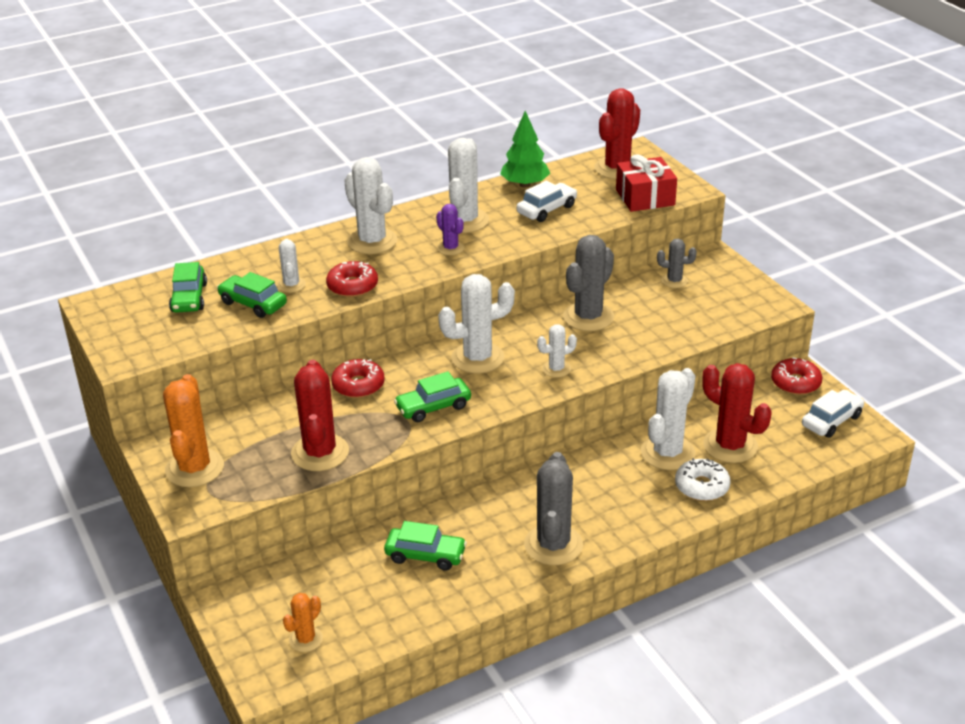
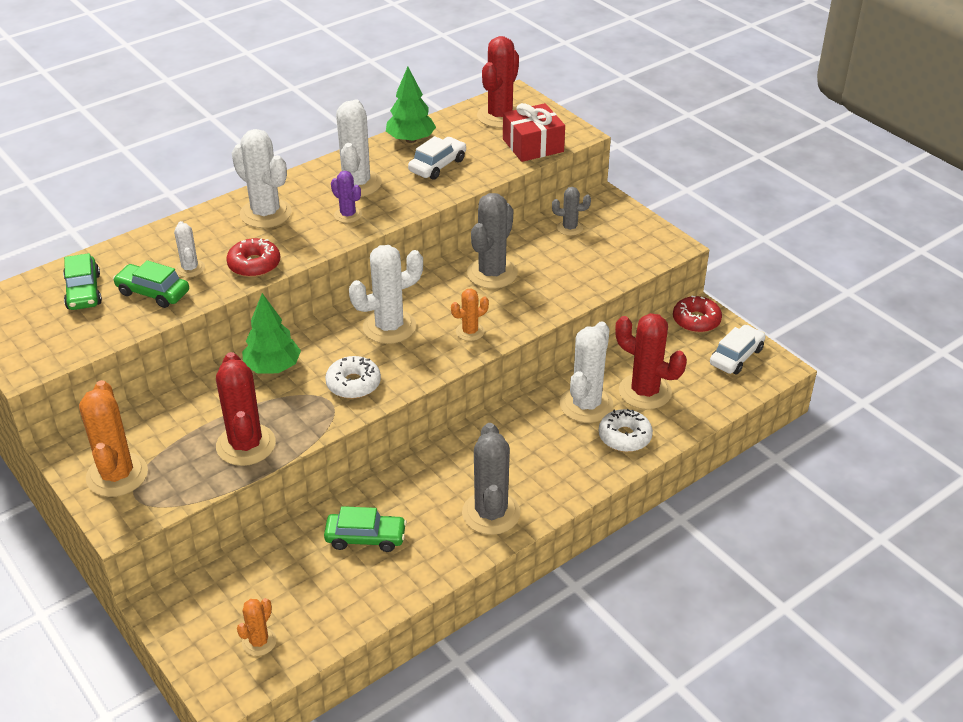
camera: 10 degrees left, 5 degrees up
red donut [331,359,385,398] -> green tree [242,293,301,374]
green car [394,371,471,422] -> white donut [325,356,381,399]
white cactus [537,325,577,378] -> orange cactus [451,289,489,341]

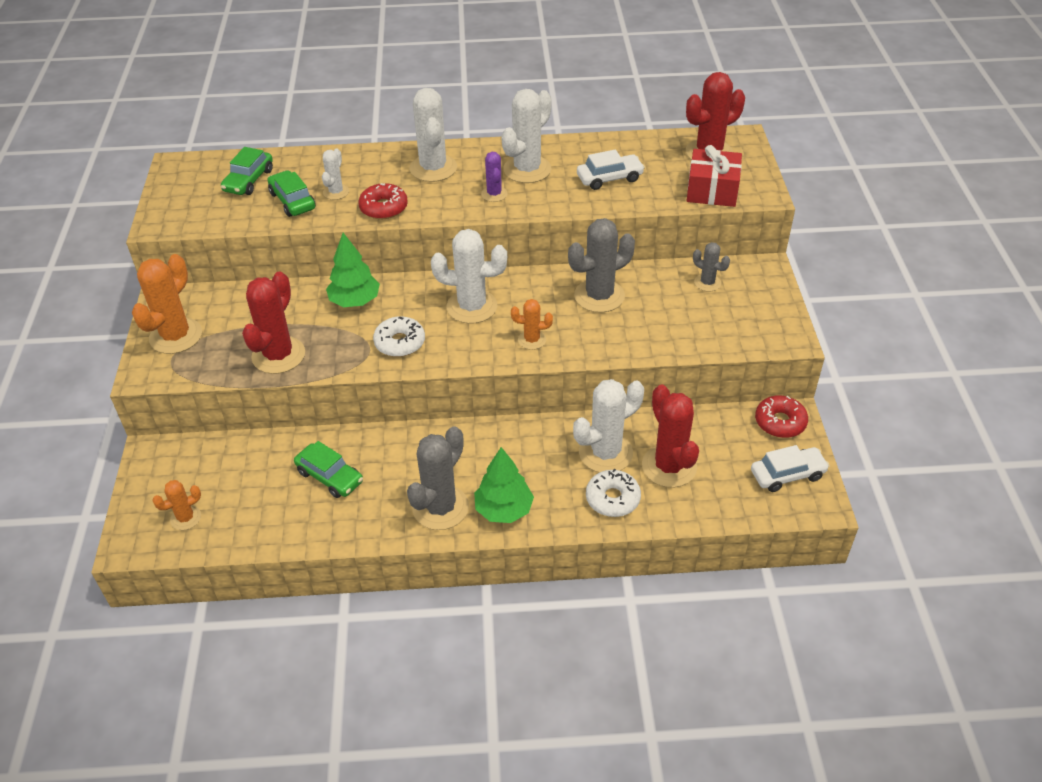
camera: 35 degrees right, 5 degrees up
green tree [386,67,436,143] -> green tree moved to [474,447,534,523]

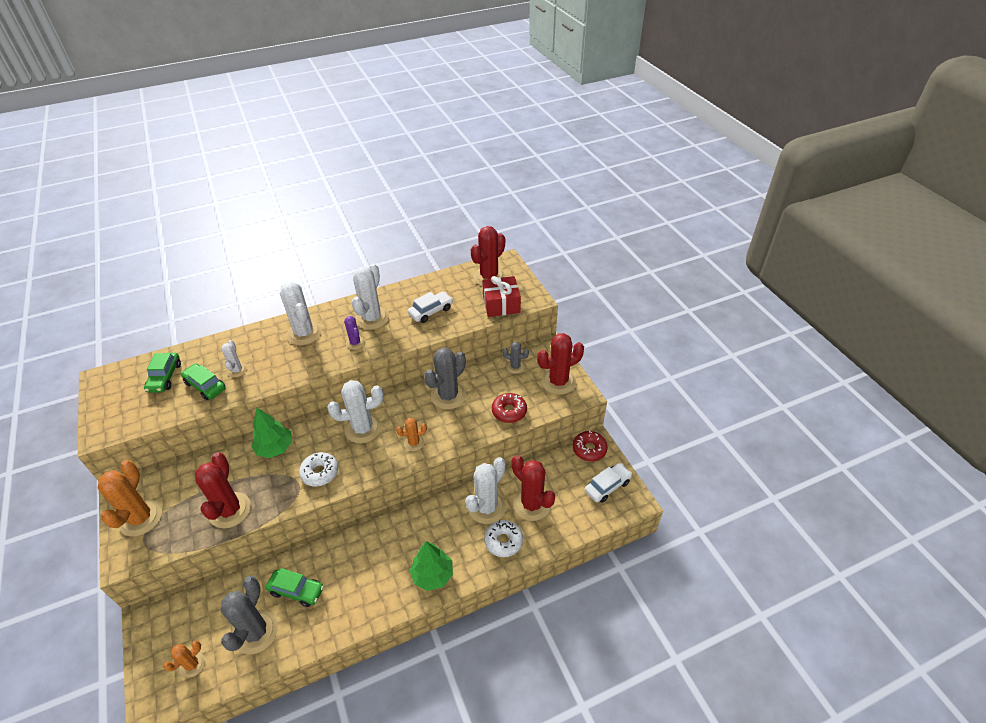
camera: 20 degrees left, 0 degrees up
red donut [358,183,408,219] -> red donut moved to [492,393,527,423]
grey cactus [407,427,469,530] -> grey cactus moved to [221,576,278,655]
none -> red cactus [537,333,584,395]

